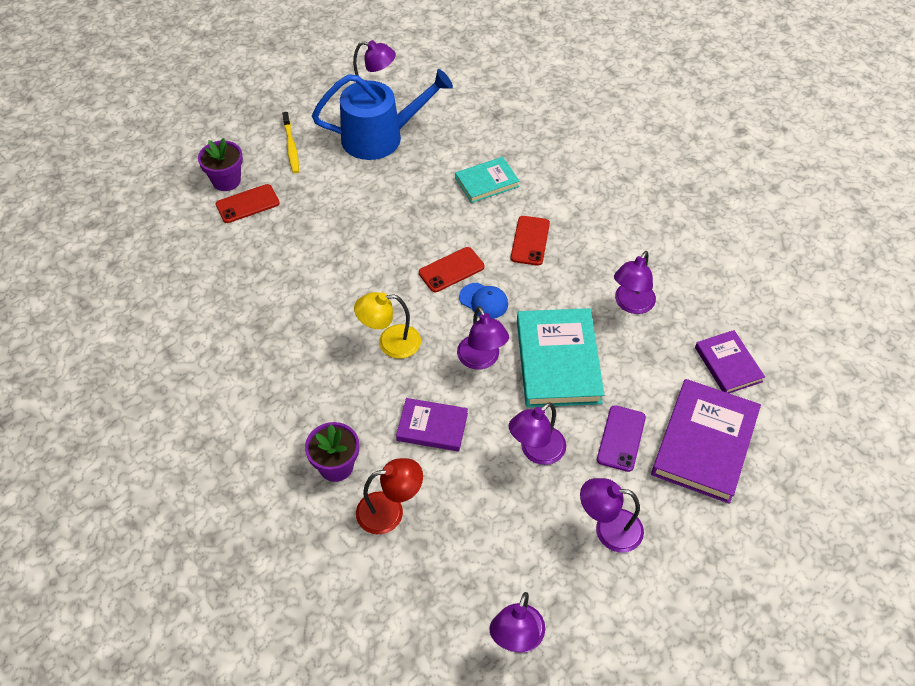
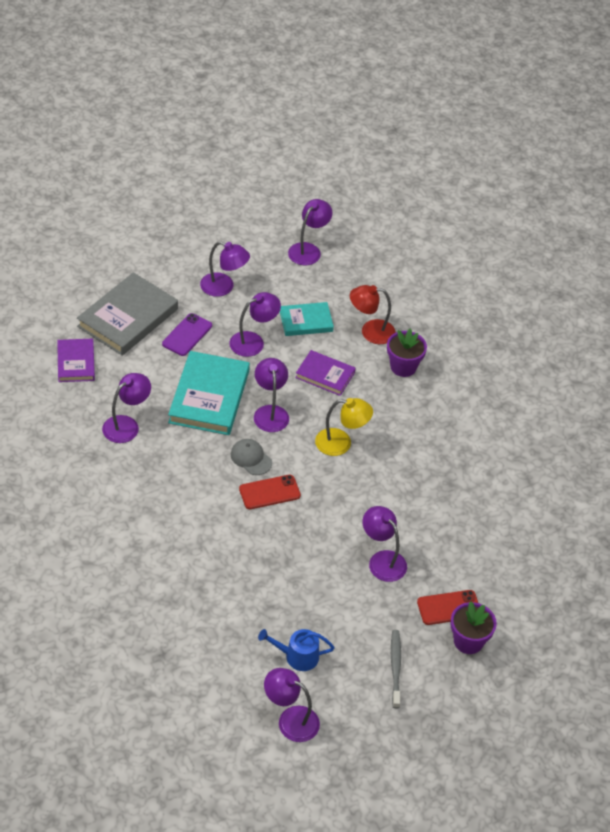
camera: 170 degrees left, 5 degrees down
yellow toothbrush [282,112,299,173] -> grey toothbrush [391,630,401,708]
blue watering can [312,69,453,160] -> blue watering can [258,629,335,671], size x0.50
turquoise book [455,157,520,203] -> turquoise book moved to [280,302,334,336]
blue cap [459,283,508,319] -> grey cap [231,439,272,475]
red phone [511,216,550,266] -> none
purple book [651,379,761,504] -> grey book [77,272,178,356]
none -> purple lamp [363,506,407,582]

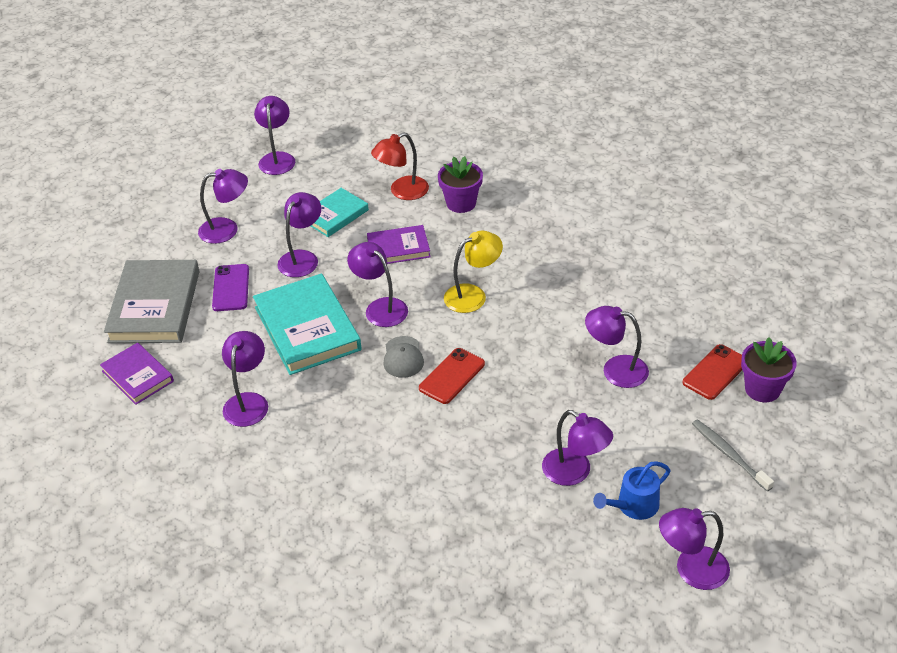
camera: 30 degrees left, 5 degrees down
grey cap [231,439,272,475] -> grey cap turned 105 degrees counterclockwise [383,336,424,378]
none -> purple lamp [542,410,613,486]

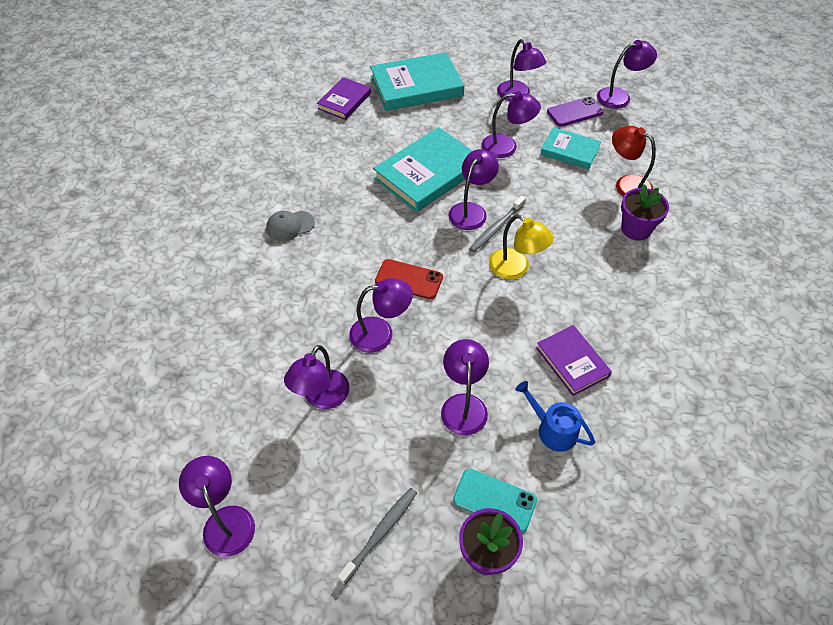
camera: 70 degrees right, 10 degrees up
grey book [104,260,199,343] -> turquoise book [370,52,464,111]
purple phone [212,264,249,311] -> purple phone moved to [547,97,604,127]
purple lamp [222,331,268,427] -> purple lamp moved to [349,278,413,353]
purple book [367,225,430,264] -> purple book moved to [536,325,612,396]
grey cap [383,336,424,378] -> grey cap moved to [266,211,315,241]
blue watering can [593,461,671,520] -> blue watering can moved to [515,381,595,452]
red phone [682,344,742,400] -> turquoise phone [453,468,537,533]
none -> grey toothbrush [469,195,526,252]

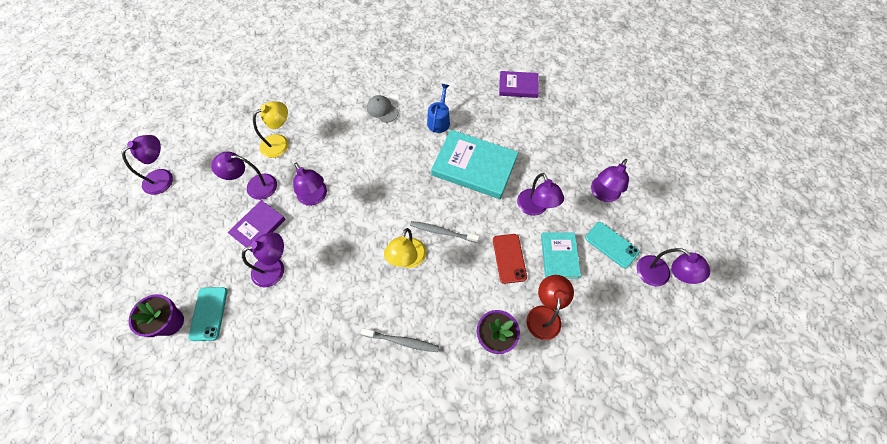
camera: 65 degrees right, 10 degrees up
grey toothbrush [337,488,417,585] -> grey toothbrush moved to [361,328,439,352]
turquoise book [370,52,464,111] -> none
red phone [375,259,443,299] -> red phone moved to [493,234,527,284]
purple lamp [448,149,499,230] -> none
blue watering can [515,381,595,452] -> blue watering can moved to [427,84,450,133]
purple book [536,325,612,396] -> purple book moved to [228,200,286,253]
purple phone [547,97,604,127] -> turquoise phone [585,222,639,269]
none -> yellow lamp [253,101,289,158]

